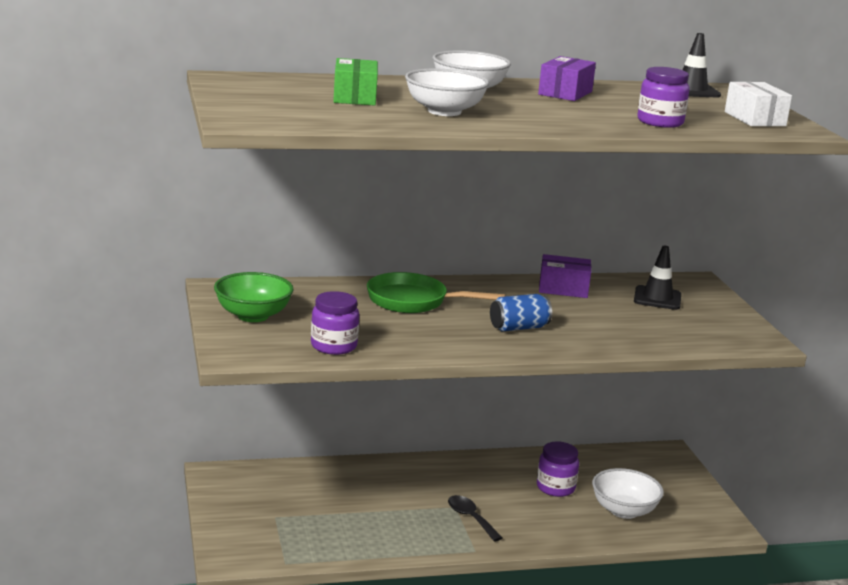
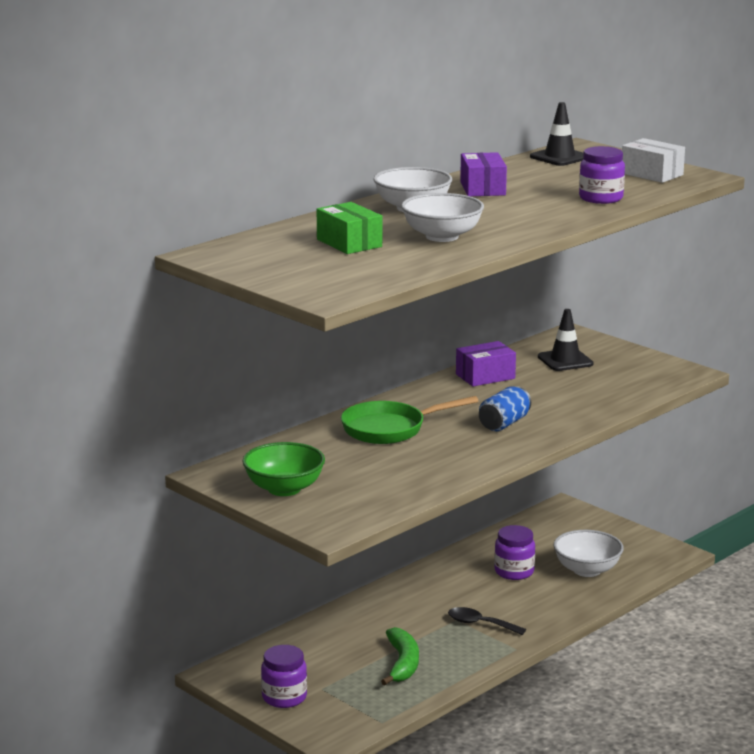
camera: 30 degrees left, 0 degrees up
purple jar [311,291,359,355] -> purple jar moved to [261,645,307,708]
none -> green banana [381,627,419,685]

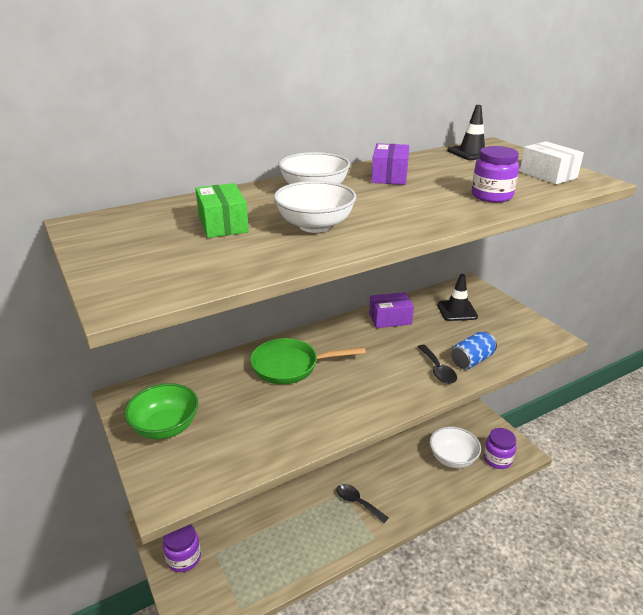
camera: 15 degrees right, 10 degrees up
green banana [381,627,419,685] -> none
blue can [479,386,531,431] -> blue can moved to [451,332,497,369]
purple jar [494,525,535,580] -> purple jar moved to [483,428,517,469]
none -> black spoon [418,345,457,384]

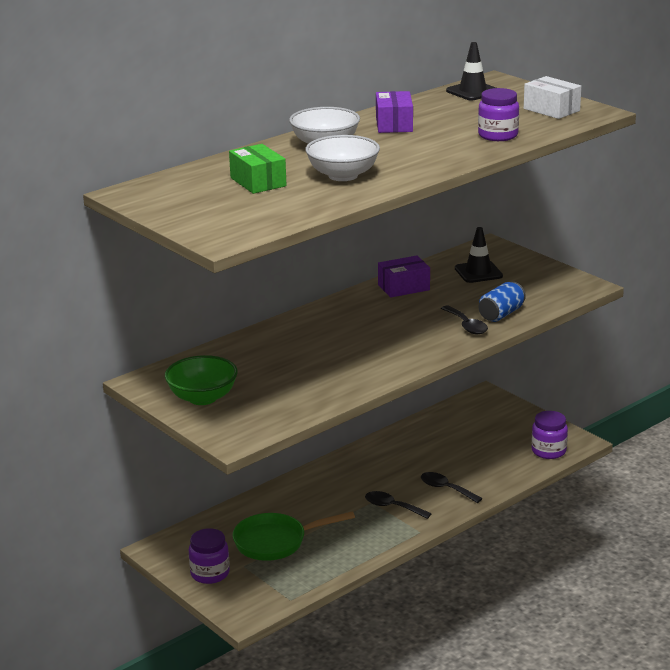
camera: 10 degrees left, 5 degrees down
green pan [250,338,366,384] -> green pan moved to [233,511,355,561]
white bowl [430,427,481,468] -> none
none -> black spoon [421,472,483,503]

